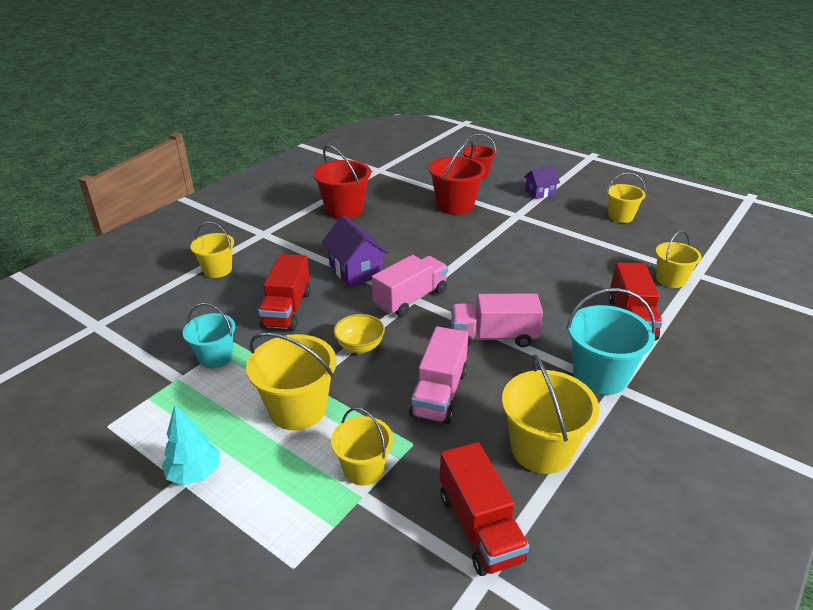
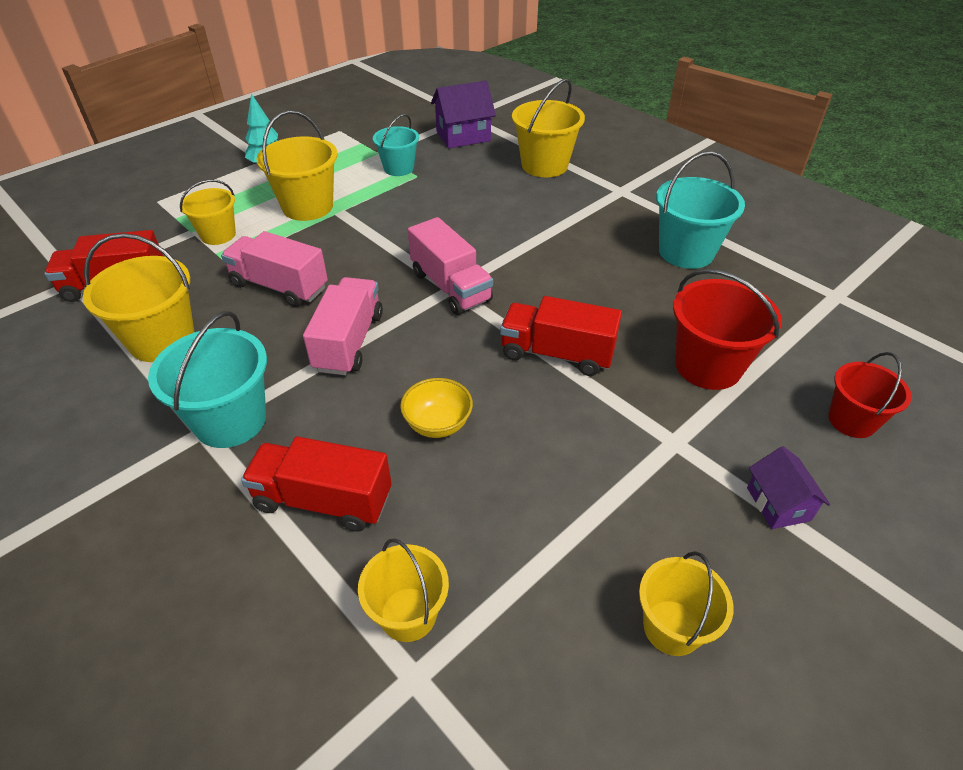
camera: 100 degrees right, 10 degrees up
yellow bucket [190,222,234,278] -> yellow bucket [512,79,585,177], size x1.55
red truck [258,254,311,331] -> red truck moved to [500,296,622,376]
red bucket [313,144,371,219] -> turquoise bucket [656,151,745,269]
purple house [322,215,388,287] -> purple house moved to [431,80,496,148]
yellow bowl [333,314,385,353] -> yellow bowl moved to [400,378,473,438]

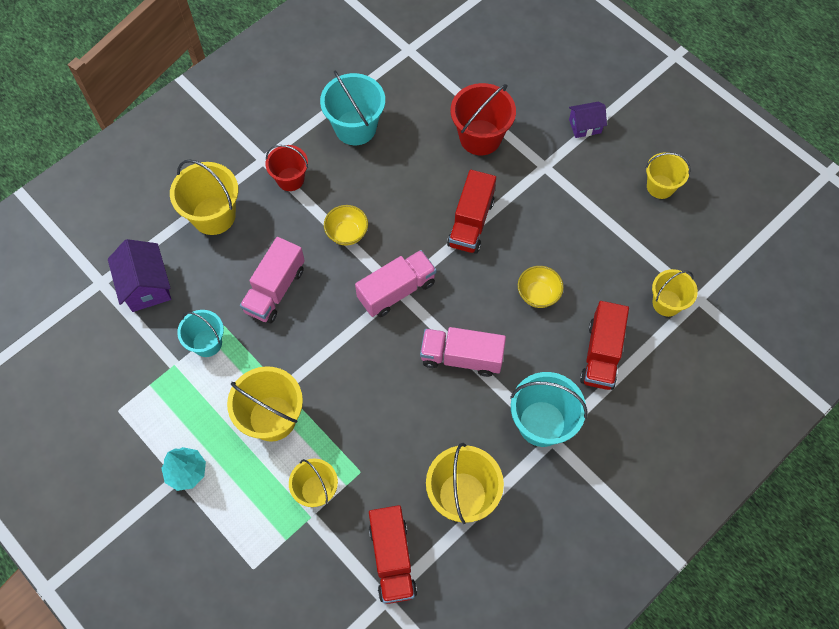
camera: 90 degrees left, 20 degrees up
pink truck [221,231,328,307] -> pink truck moved to [240,237,305,323]
red bucket [828,352,912,438] -> red bucket moved to [266,145,308,191]
none -> yellow bowl [324,205,368,246]

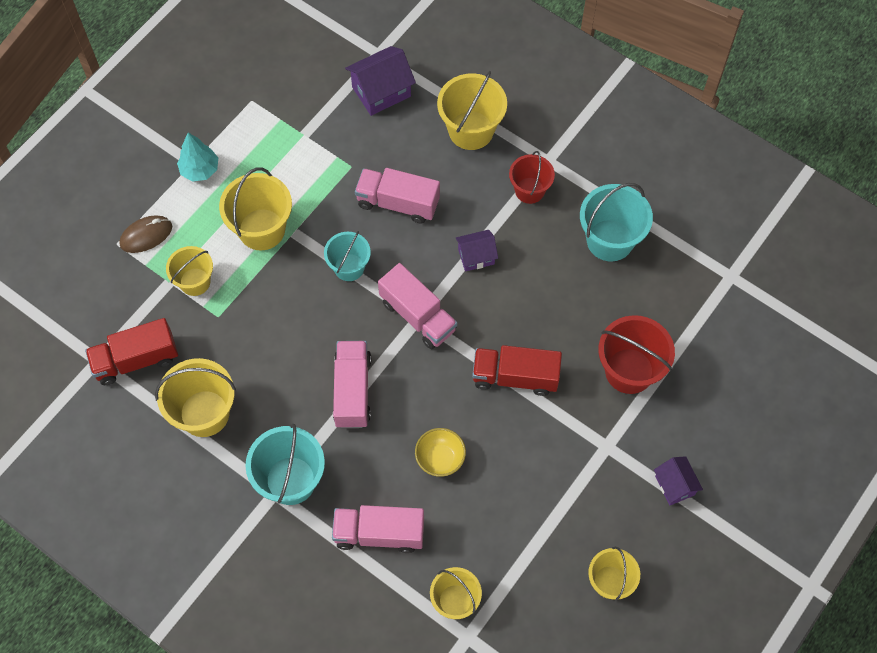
camera: 80 degrees right, 0 degrees up
turquoise bucket [177,310,224,357] -> turquoise bucket moved to [324,231,371,281]
yellow bowl [324,205,368,246] -> purple house [456,230,498,272]
red truck [580,301,629,390] -> pink truck [332,505,424,553]
none -> brown mouse [119,215,172,253]

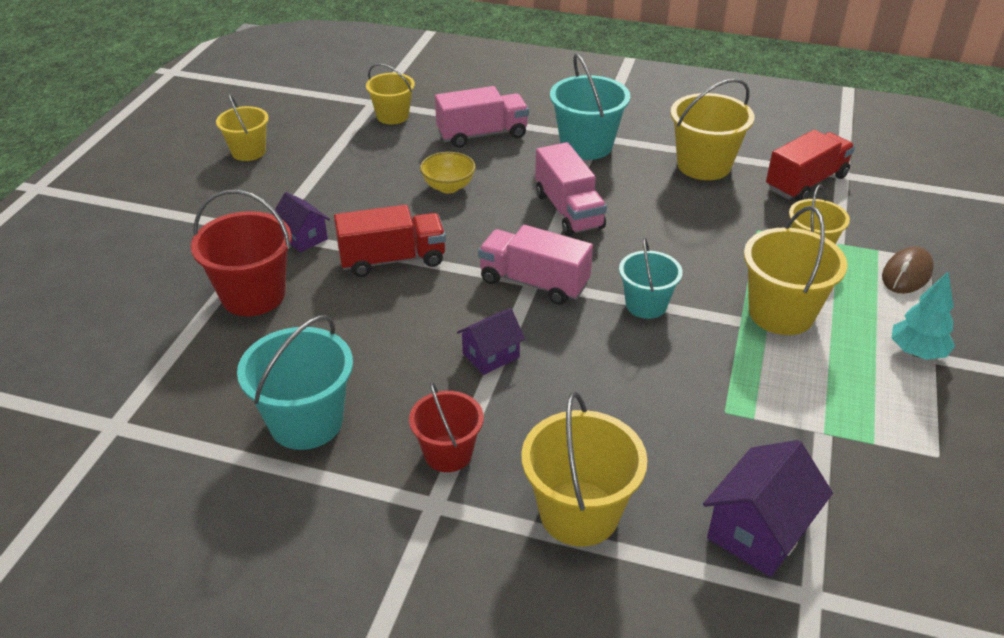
camera: 160 degrees right, 25 degrees down
pink truck [355,168,440,224] -> none
purple house [654,456,703,505] -> purple house moved to [272,192,330,253]

